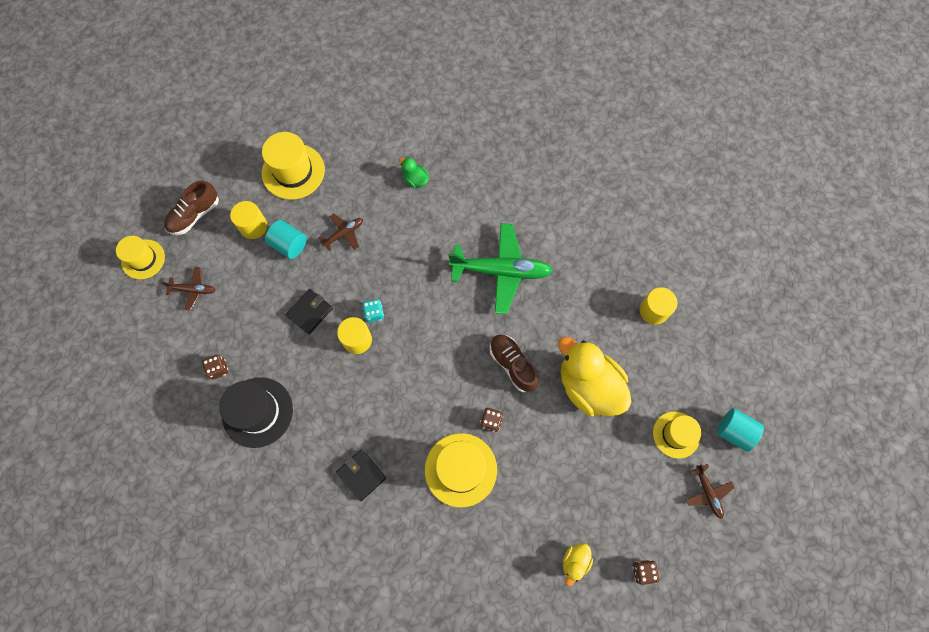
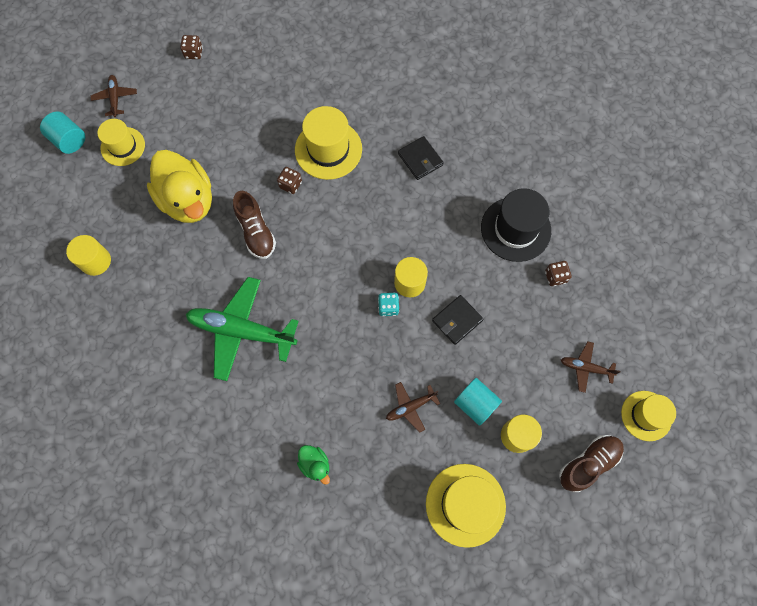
camera: 170 degrees left, 0 degrees up
yellow duck [563,543,593,586] -> none

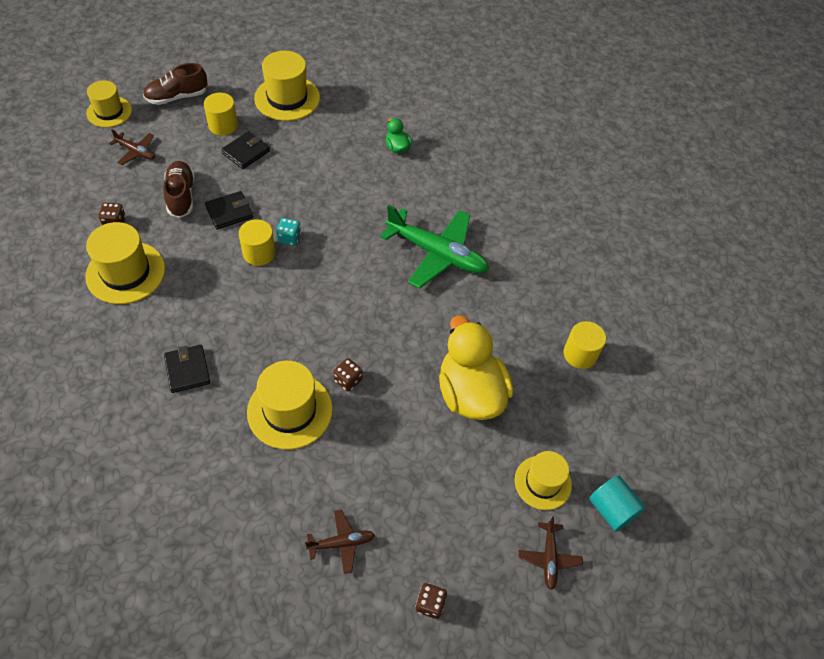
camera: 170 degrees left, 15 degrees down
brown shoe [233,191,276,259] -> brown shoe moved to [164,161,195,218]
brown plane [386,382,440,433] -> brown plane moved to [305,510,375,574]
turquoise cylinder [454,378,502,426] -> black wallet [221,131,270,169]
black hat [481,188,551,262] -> yellow hat [85,222,165,304]

